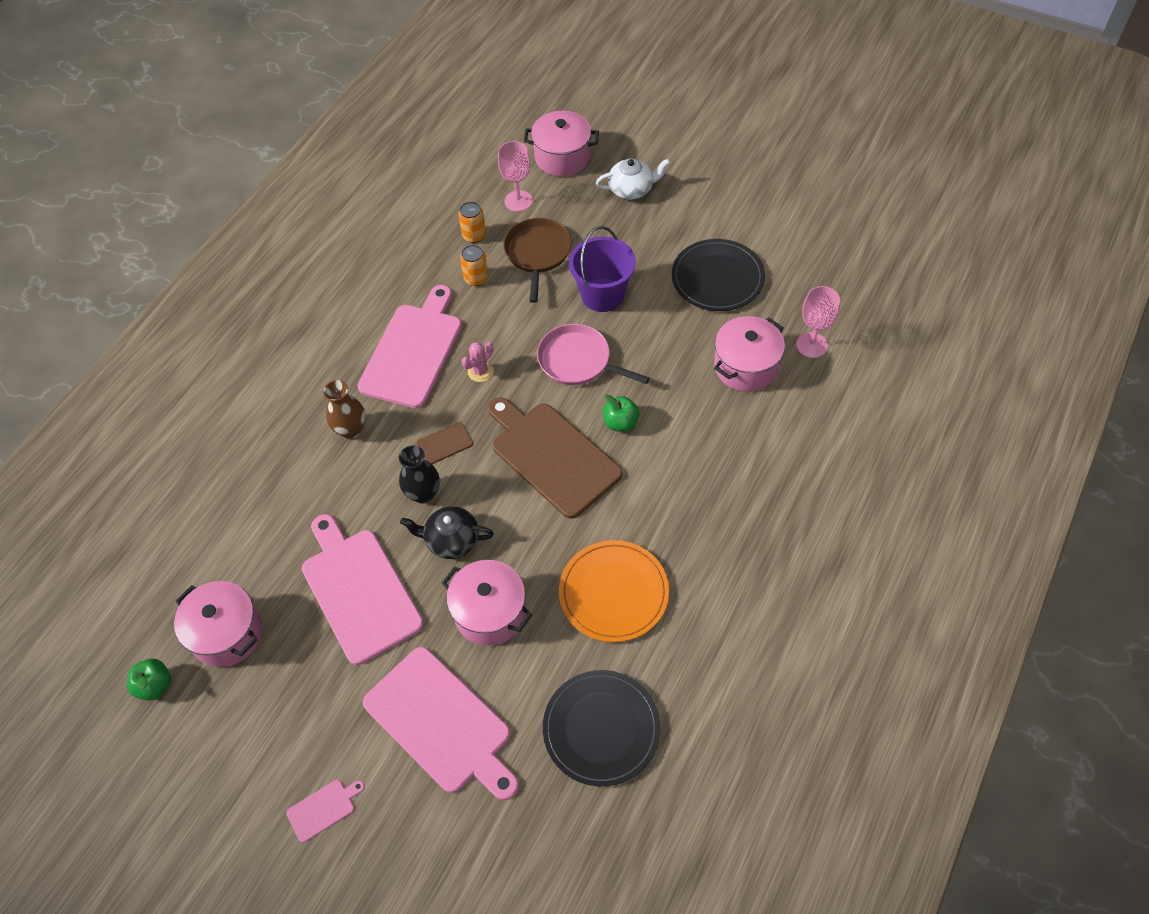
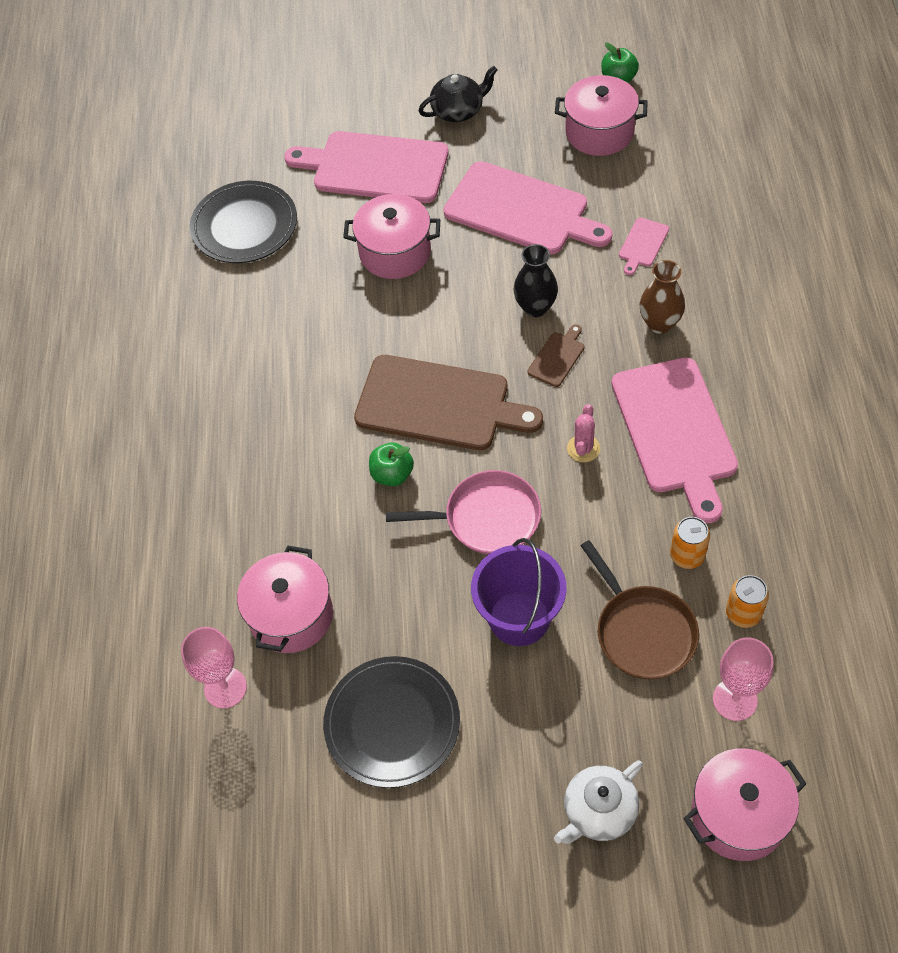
camera: 150 degrees right, 0 degrees up
pink cutting board [286,780,365,843] -> pink cutting board moved to [619,217,669,275]
black teapot [400,506,494,559] -> black teapot moved to [419,66,498,122]
orange plate [559,540,669,642] -> none

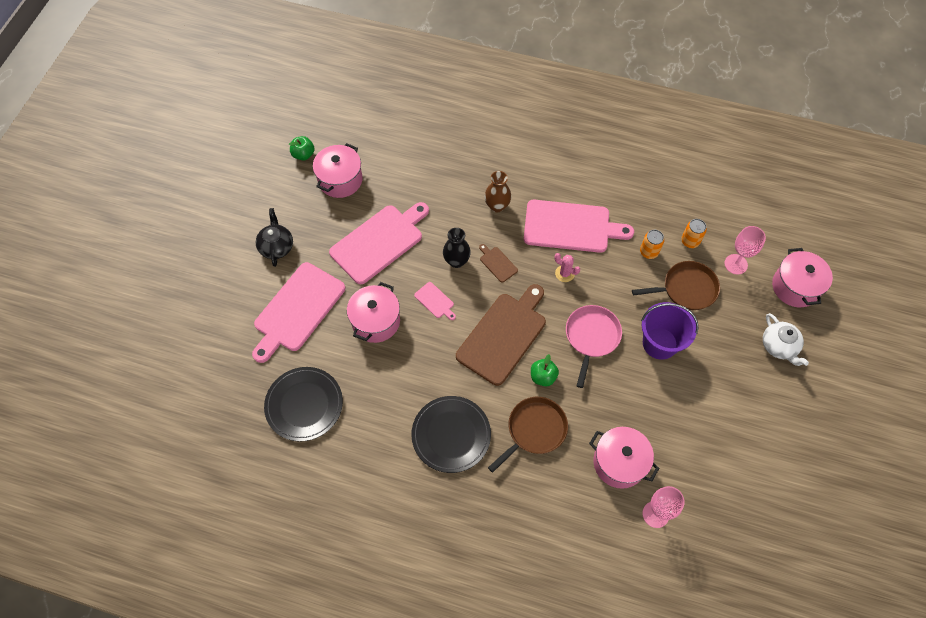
camera: 75 degrees left, 5 degrees up
black plate [323,656,460,788] -> black plate moved to [411,396,491,473]
pink cutting board [619,217,669,275] -> pink cutting board moved to [414,282,456,320]
none -> brown pan [488,397,568,473]

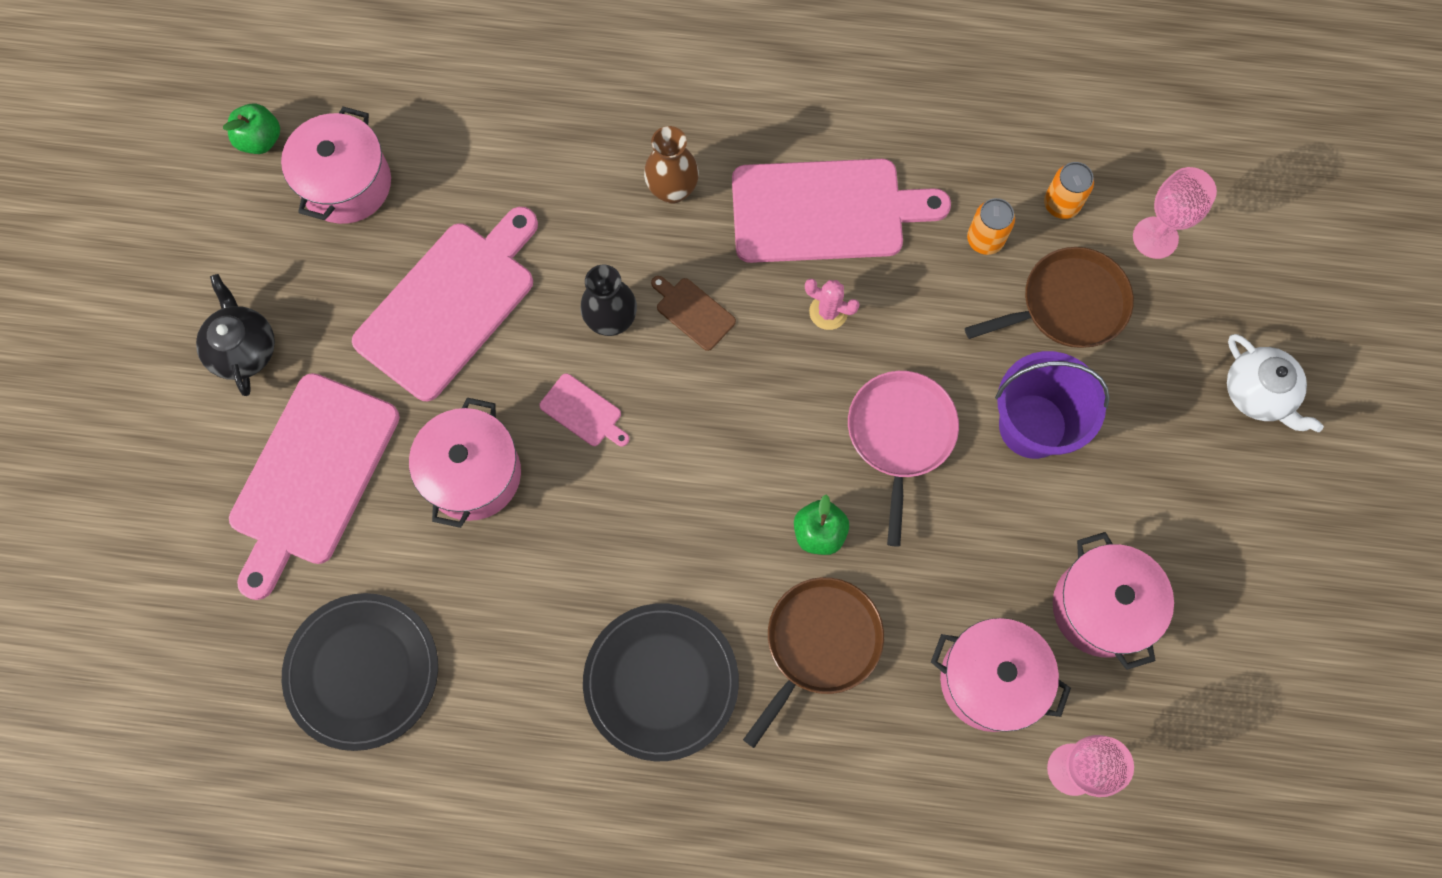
camera: 10 degrees left, 10 degrees up
brown cutting board [456,284,546,386] -> none
pink pot [772,248,833,307] -> pink pot moved to [1053,532,1174,670]

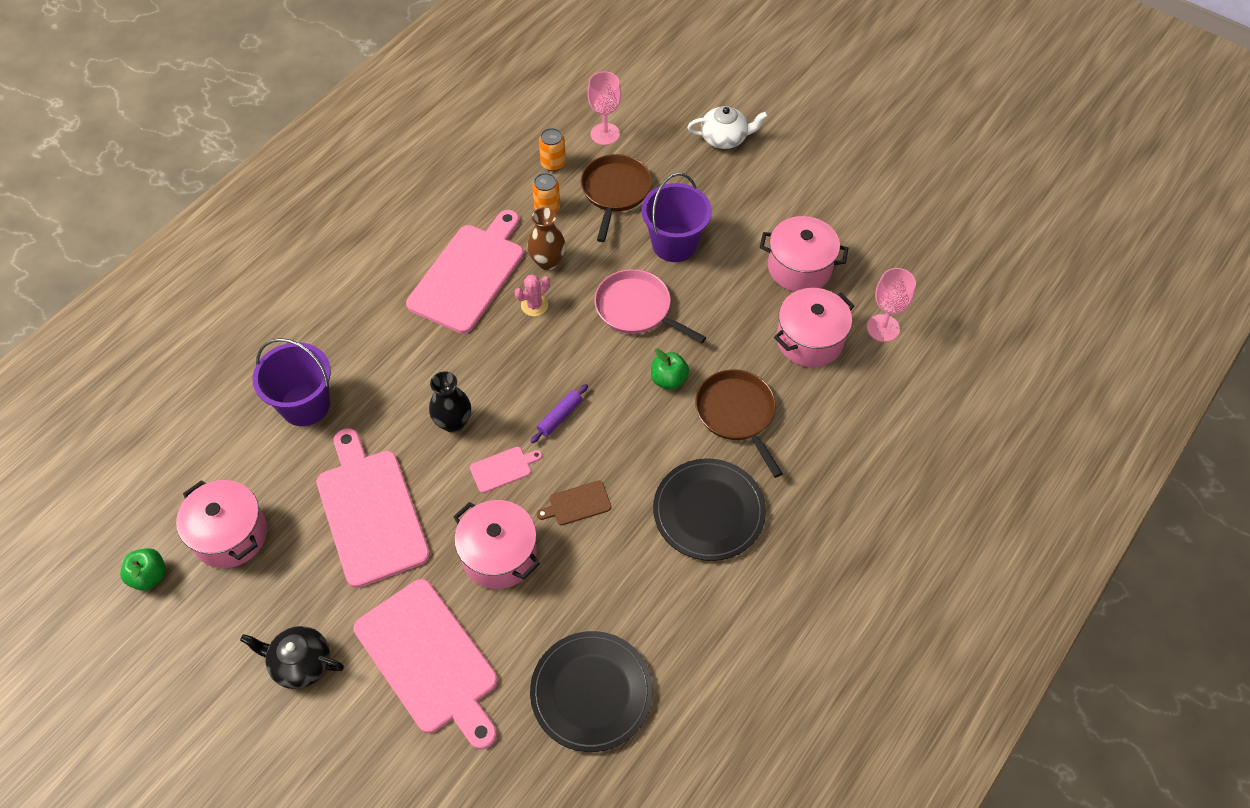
camera: 60 degrees left, 15 degrees down
brown vase [644,126,699,204] -> brown vase moved to [527,207,566,270]
brown cutting board [651,276,736,351] -> brown cutting board moved to [537,481,611,525]
none -> purple bucket [253,338,331,426]
none -> purple rolling pin [531,384,588,443]

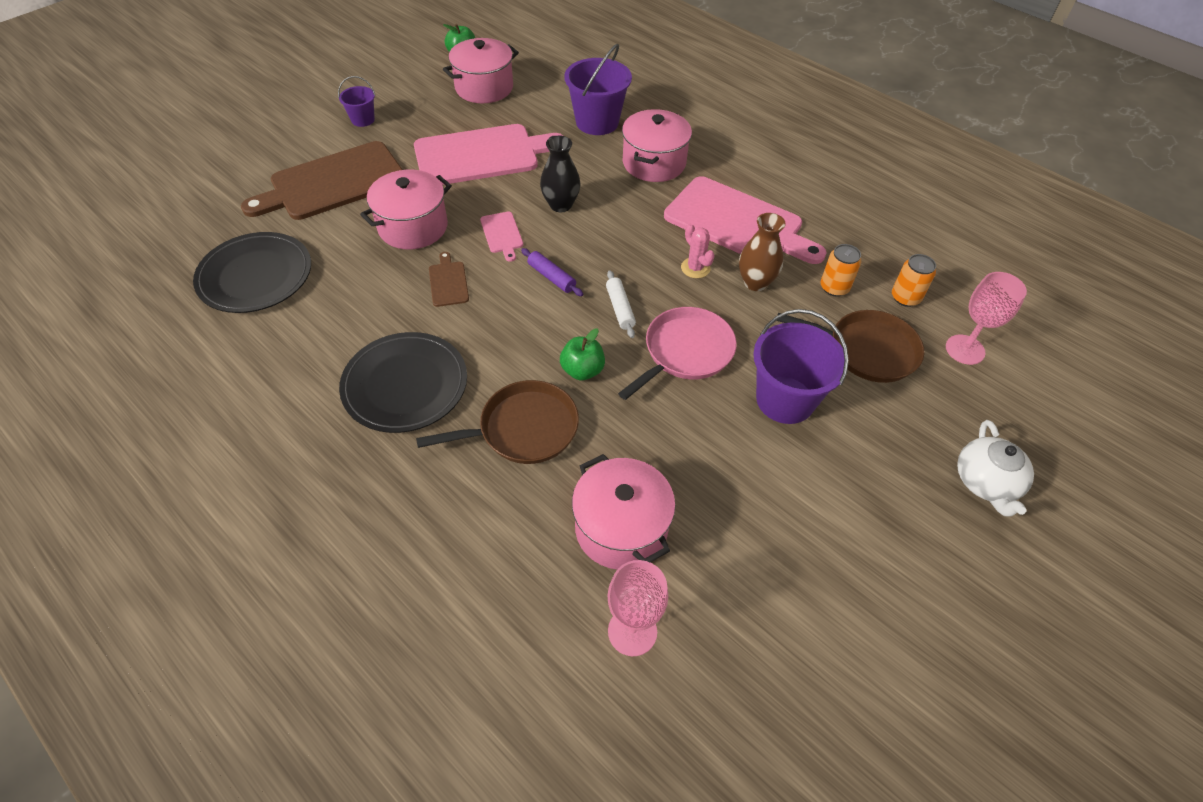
camera: 95 degrees right, 5 degrees down
black teapot [240,626,344,689] -> purple bucket [338,76,375,127]
pink cutting board [354,579,498,750] -> brown cutting board [241,141,403,220]
pink pot [760,216,848,292] -> pink pot moved to [622,109,692,182]
none -> white rolling pin [606,270,636,338]

